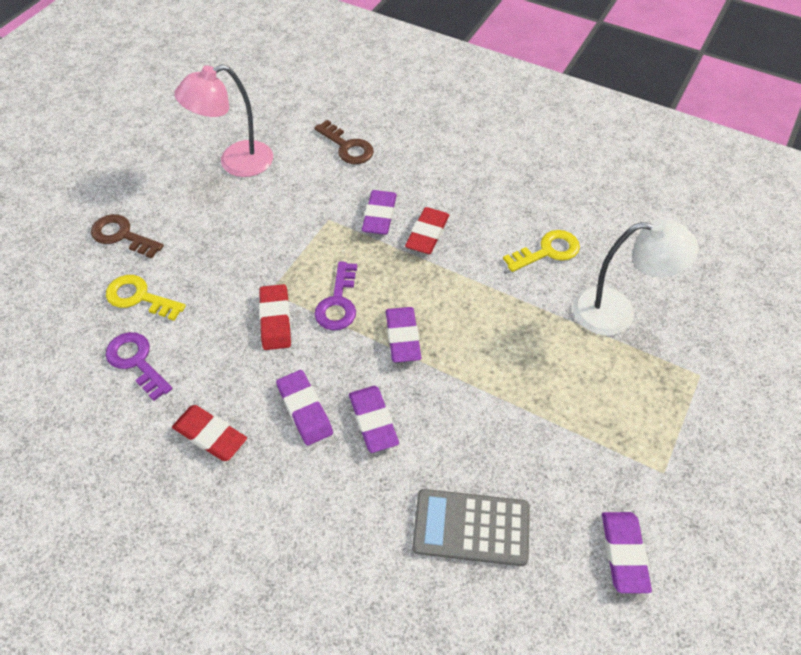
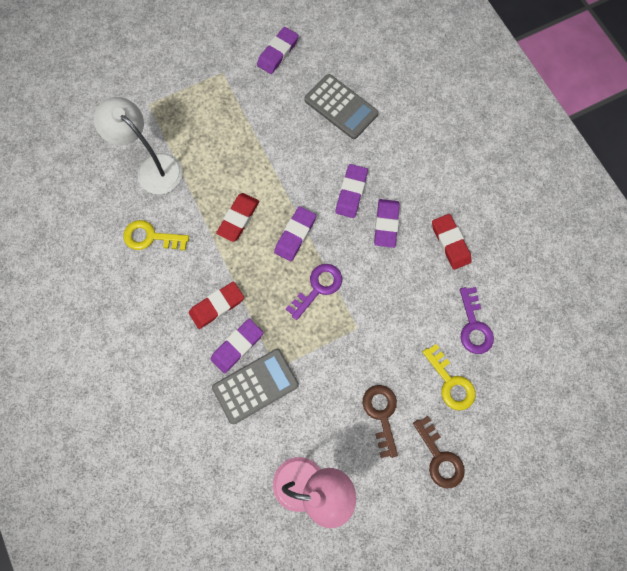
camera: 145 degrees left, 20 degrees up
red eraser [259,284,291,350] -> red eraser moved to [216,193,259,242]
brown key [314,120,374,164] -> brown key moved to [362,385,398,458]
none -> grey calculator [212,349,299,424]

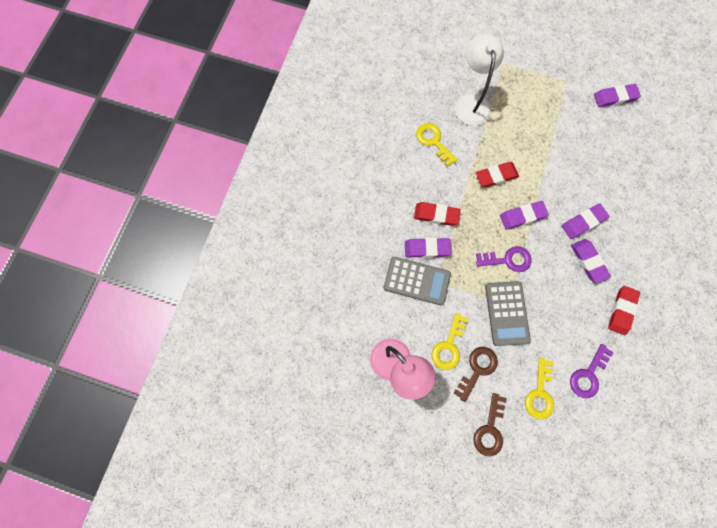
camera: 45 degrees right, 0 degrees up
grey calculator [304,74,378,139] -> grey calculator moved to [485,281,531,346]
purple eraser [374,199,400,248] -> purple eraser turned 75 degrees counterclockwise [571,239,611,283]
none -> yellow key [432,313,468,370]

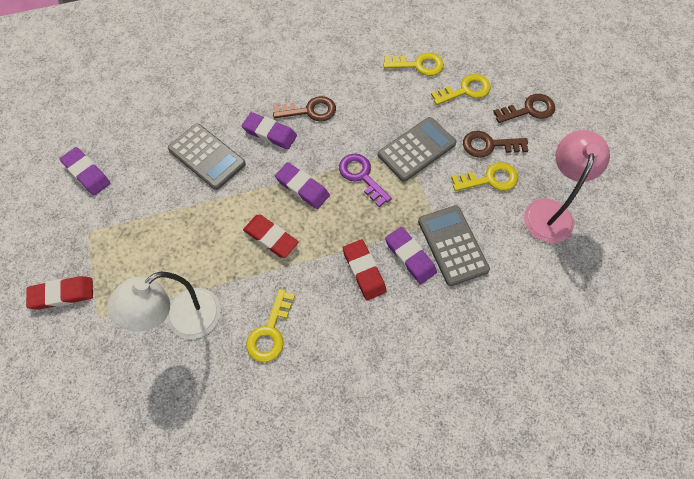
camera: 125 degrees left, 10 degrees down
purple key [570,344,614,398] -> yellow key [383,53,444,76]
purple eraser [571,239,611,283] -> brown key [273,96,336,122]
red eraser [608,286,640,335] -> red eraser moved to [26,276,93,310]
none -> grey calculator [168,123,246,190]

